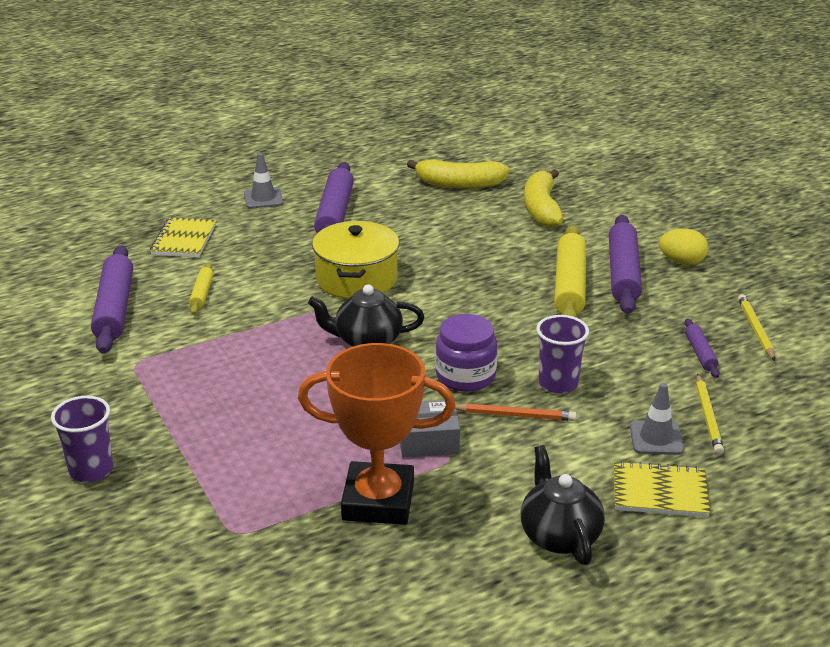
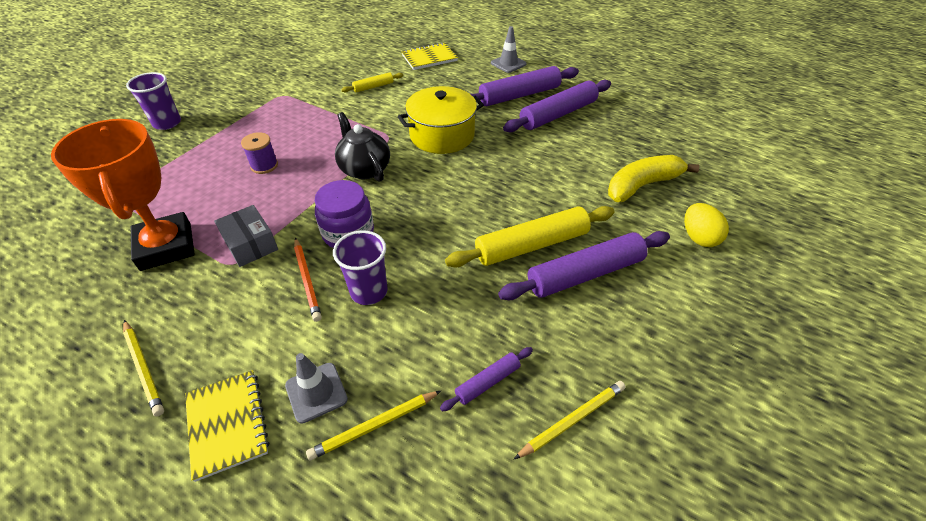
camera: 60 degrees right, 15 degrees up
purple rolling pin [91,245,133,354] -> purple rolling pin moved to [503,80,611,132]
yellow banana [407,159,510,189] -> none
black teapot [521,445,605,565] -> yellow pencil [123,320,164,416]
yellow egg [659,228,708,265] -> yellow egg moved to [684,203,729,247]
none -> purple spool [241,132,278,174]

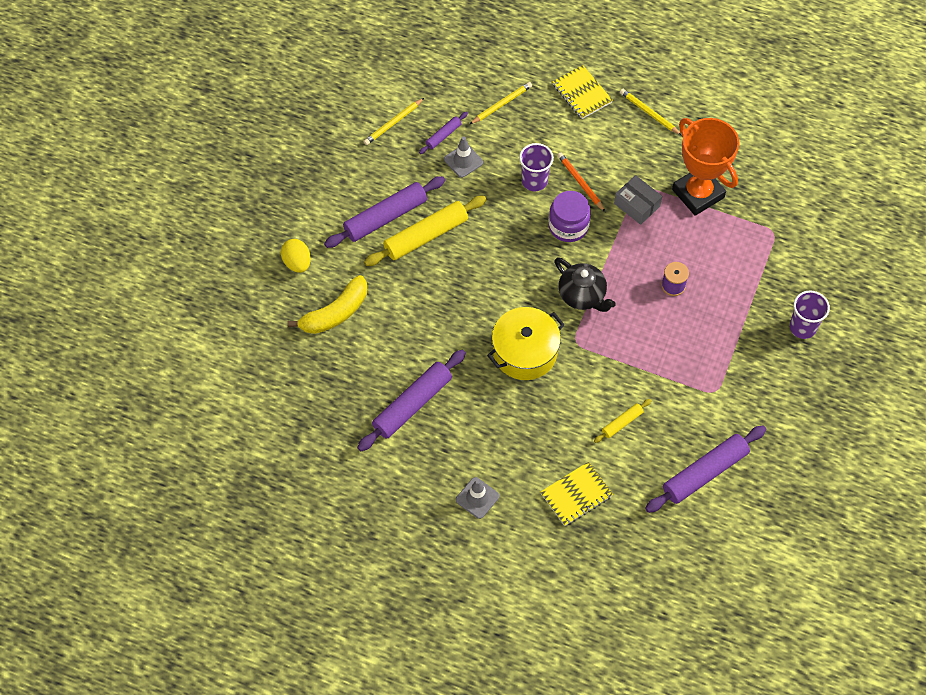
camera: 170 degrees right, 15 degrees up
grey traffic cone [285,353,348,424] -> grey traffic cone moved to [444,136,483,178]
purple rolling pin [471,66,579,106] -> purple rolling pin moved to [645,425,767,513]

